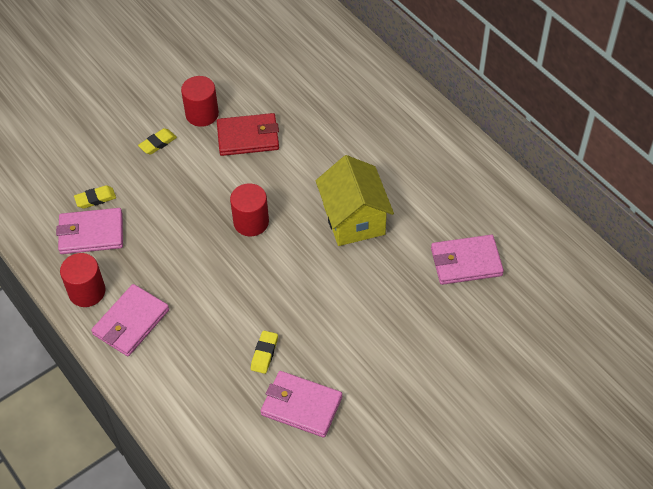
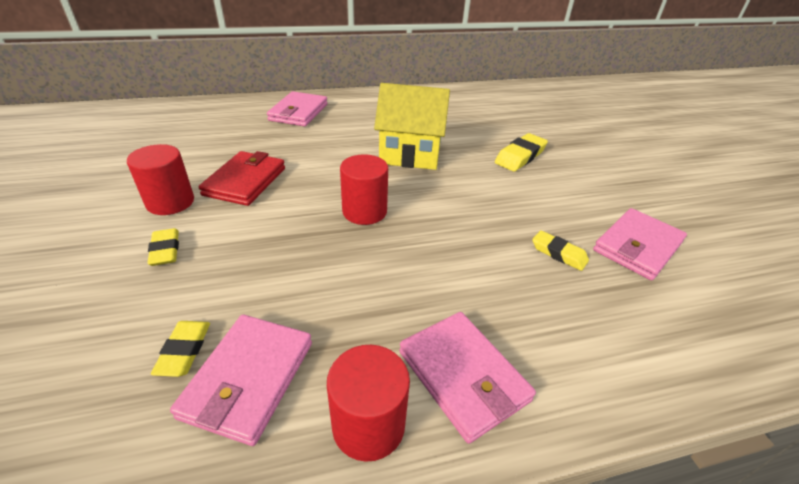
camera: 70 degrees left, 15 degrees down
pink wallet [431,235,504,285] -> pink wallet moved to [267,91,327,127]
none -> yellow eraser [495,133,548,171]

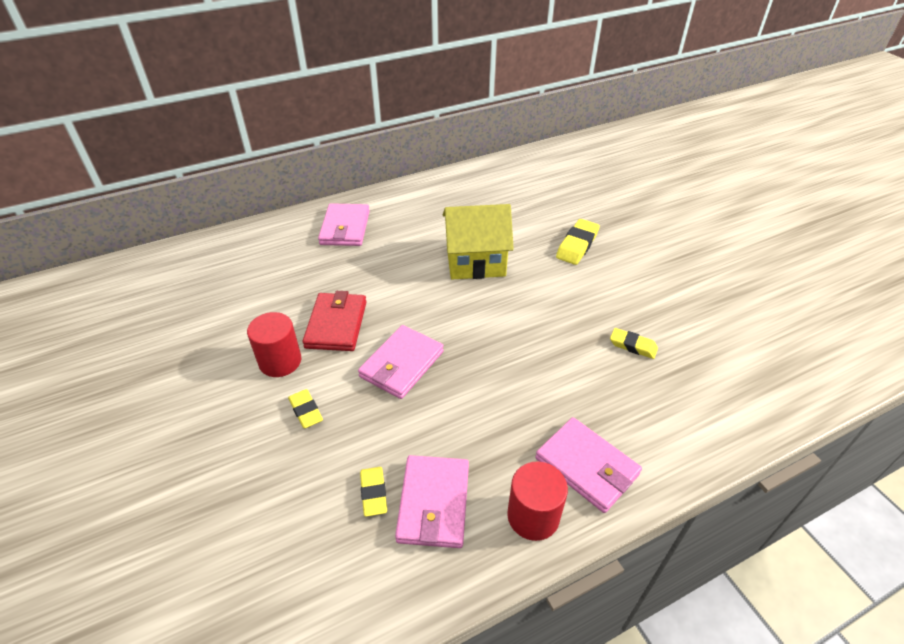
camera: 10 degrees left, 5 degrees up
red cylinder [340,154,388,225] -> none
pink wallet [593,208,687,280] -> pink wallet moved to [358,325,444,399]

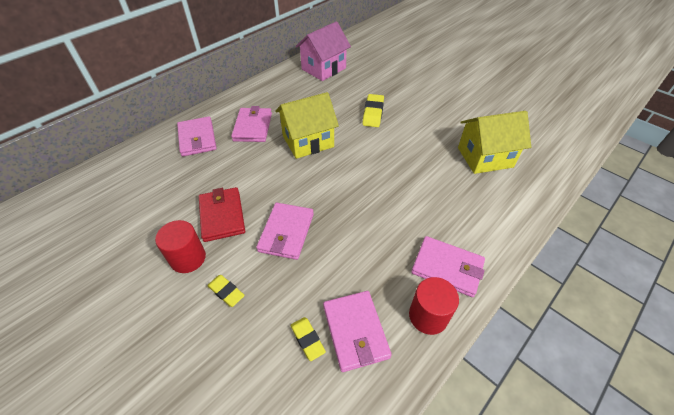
camera: 20 degrees left, 5 degrees up
yellow eraser [610,328,658,359] -> none
none -> pink wallet [231,106,272,142]
none -> pink house [296,21,351,81]
none -> yellow house [458,111,531,174]

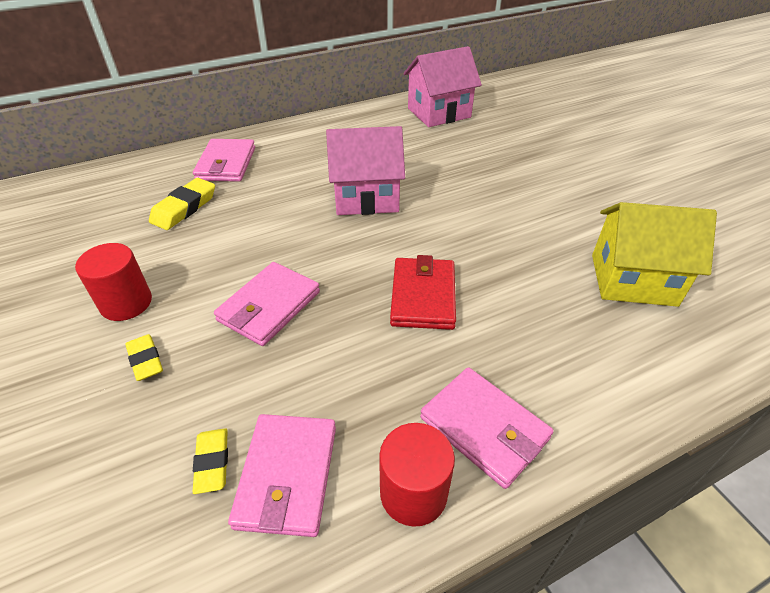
camera: 20 degrees right, 5 degrees down
red wallet [199,187,245,242] -> red wallet moved to [390,255,456,330]
pink wallet [231,106,272,142] -> none
yellow house [275,92,339,159] -> pink house [326,126,405,215]
yellow eraser [362,94,384,127] -> yellow eraser moved to [149,178,215,230]

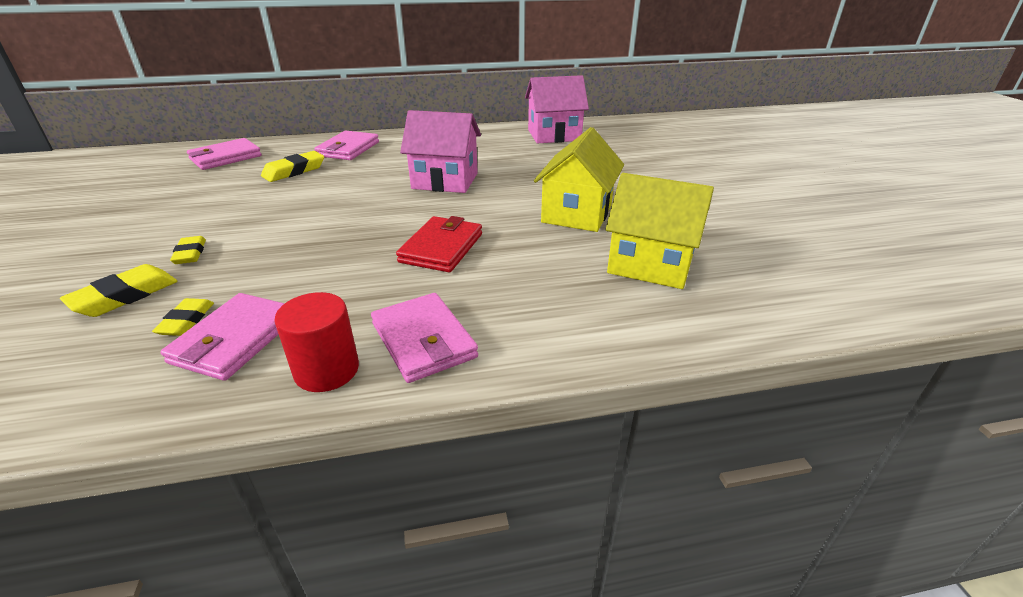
camera: 15 degrees right, 10 degrees down
red cylinder [75,243,152,321] -> none
pink wallet [214,262,320,346] -> pink wallet moved to [187,138,262,170]
none -> yellow eraser [60,264,178,317]
none -> yellow house [534,127,624,232]

